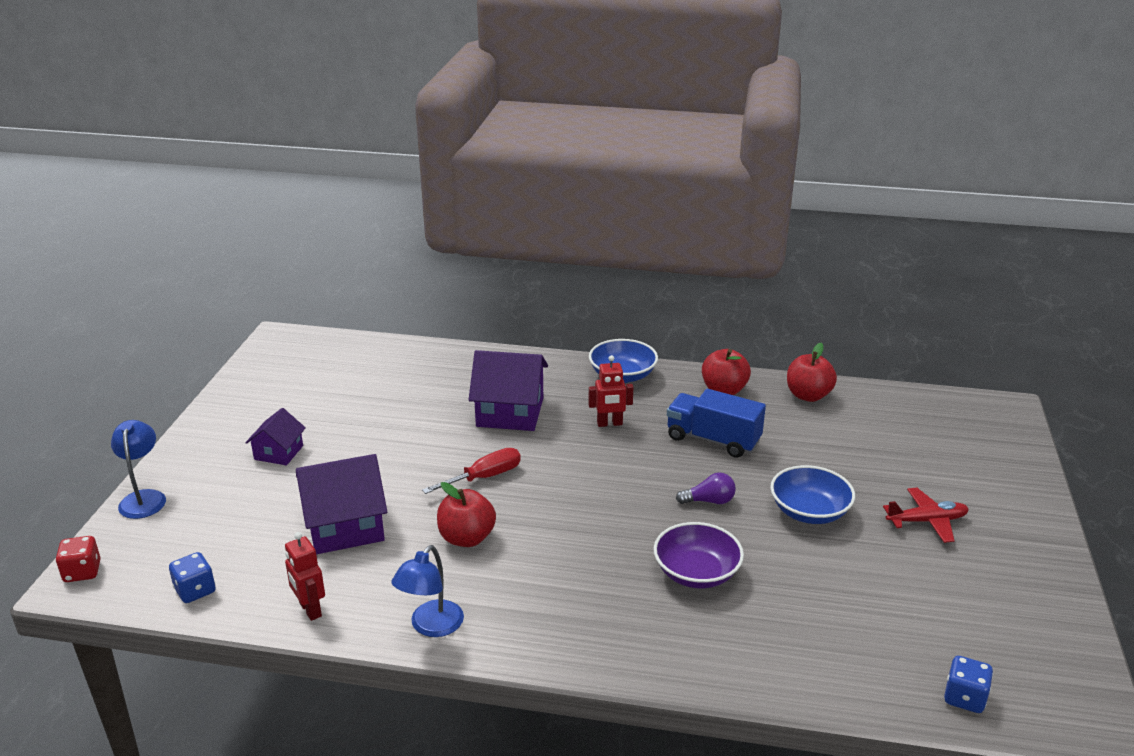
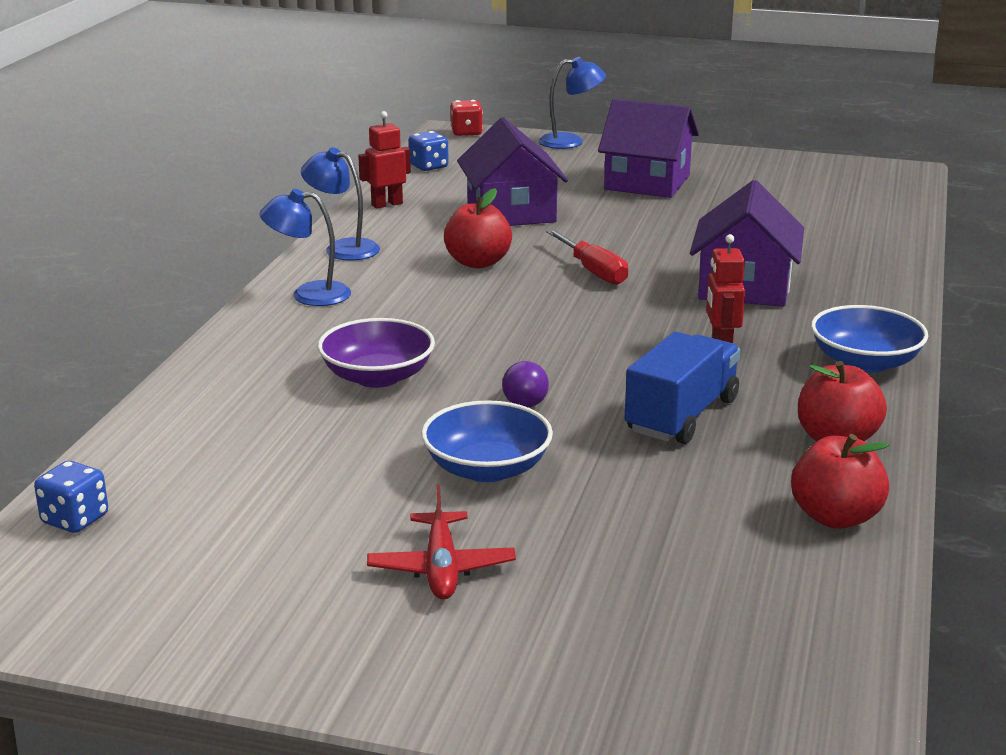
camera: 95 degrees right, 5 degrees down
purple house [245,408,306,465] -> purple house [598,99,699,198], size x1.75
none -> blue lamp [260,189,351,306]

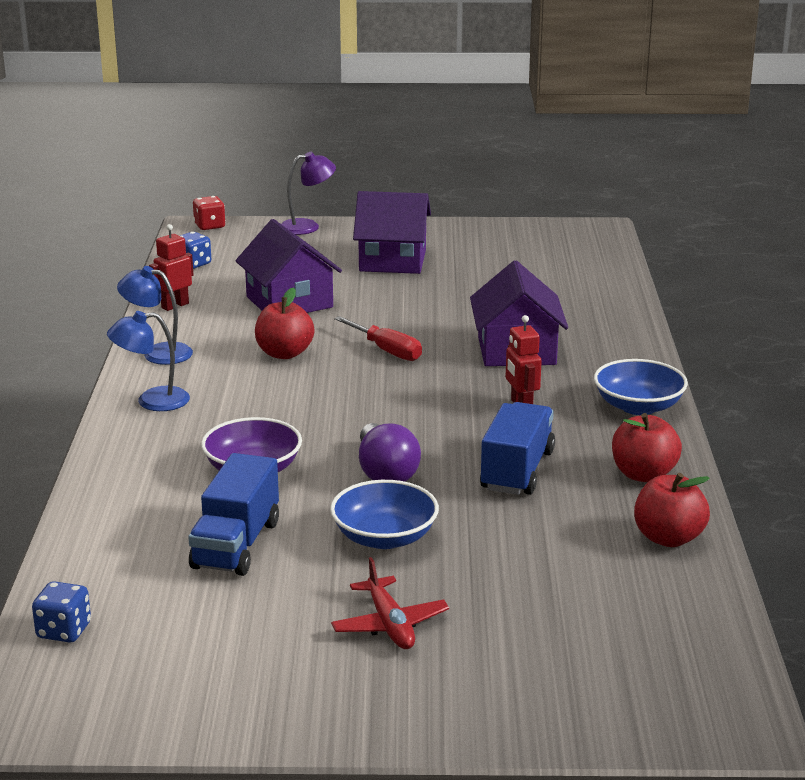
camera: 15 degrees left, 0 degrees up
purple light bulb [502,361,549,407] -> purple light bulb [359,423,421,482], size x1.58
blue lamp [539,57,606,149] -> purple lamp [281,152,336,235]
none -> blue truck [188,453,279,576]

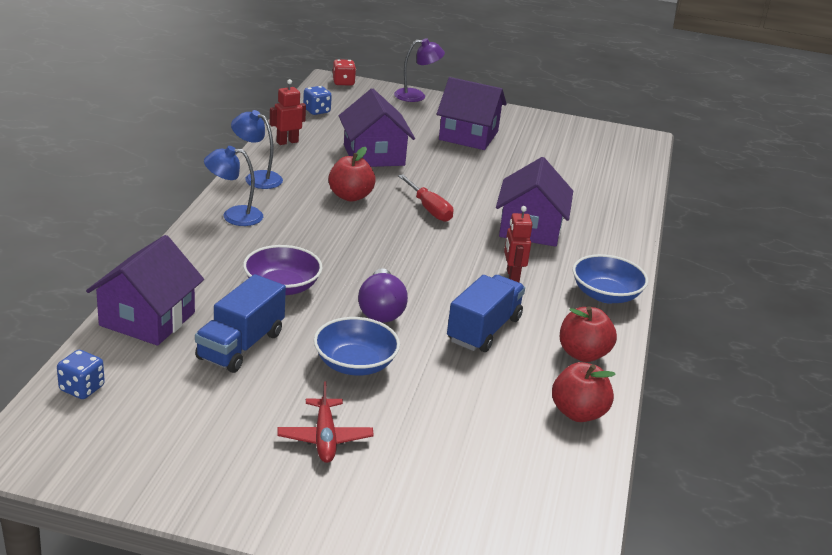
camera: 10 degrees right, 5 degrees up
none -> purple house [86,235,204,346]

